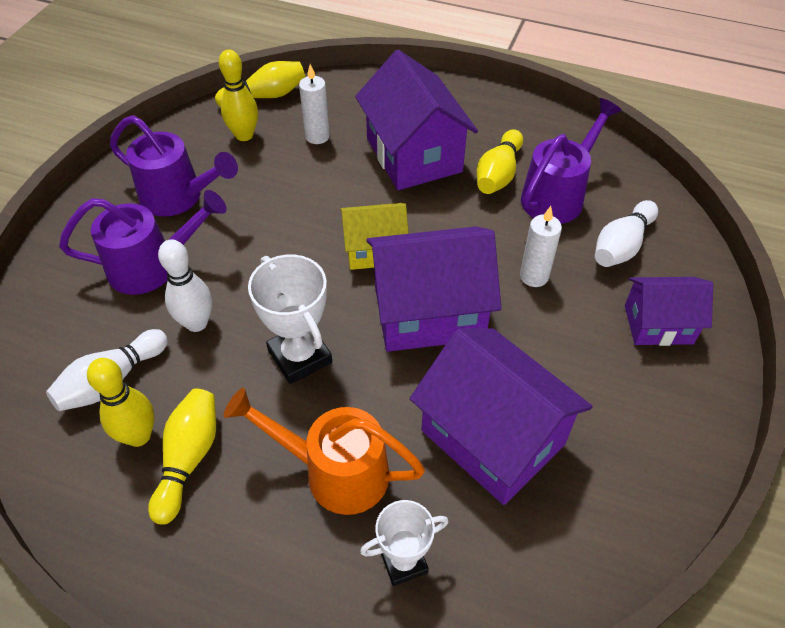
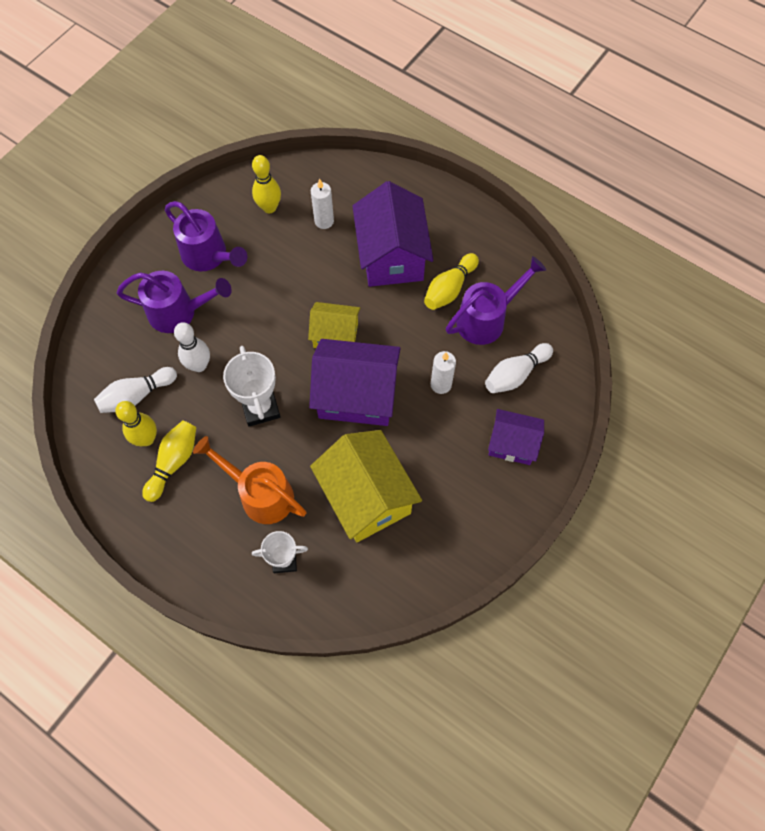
camera: 15 degrees right, 15 degrees up
yellow bowling pin [215,61,305,107] -> none
purple house [410,328,593,505] -> yellow house [310,430,422,542]

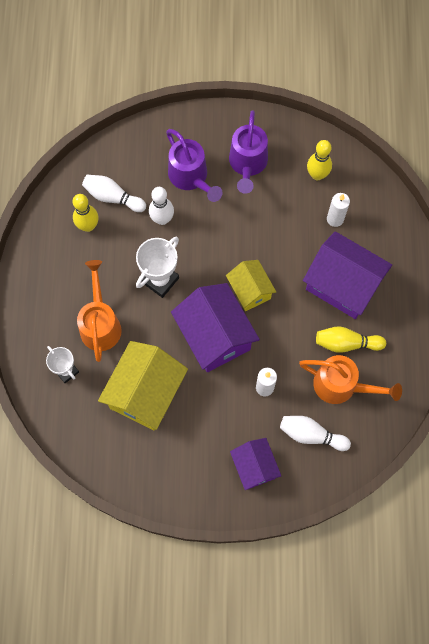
camera: 55 degrees right, 5 degrees up
yellow bowling pin [142,420,196,502] -> none
purple house [352,181,433,287] -> purple house turned 75 degrees clockwise [303,231,392,319]
purple watering can [446,256,546,345] -> orange watering can [299,355,402,404]

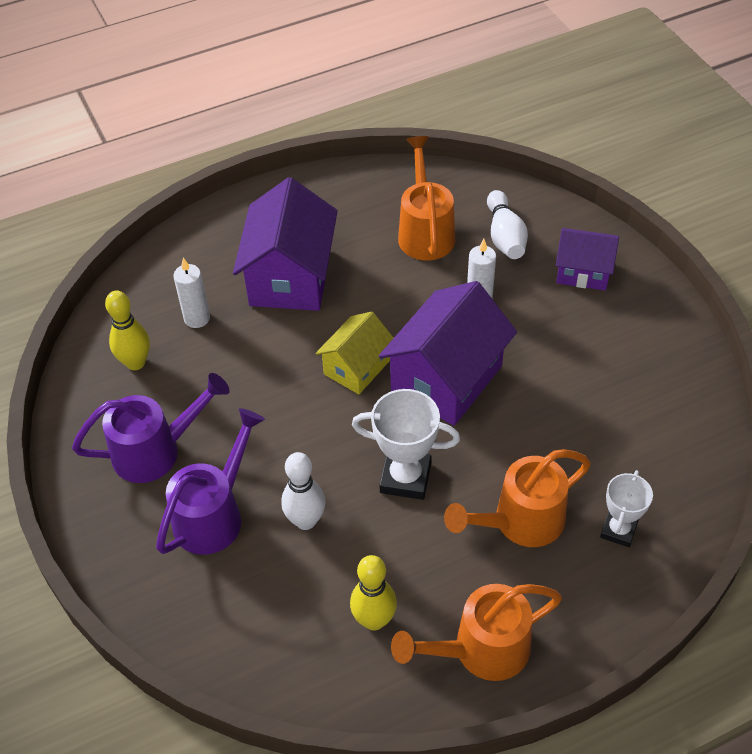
camera: 115 degrees left, 20 degrees down
white bowling pin [82,175,146,212] -> none
yellow house [98,341,188,431] -> none
purple house [230,438,281,490] -> purple house turned 60 degrees clockwise [556,228,619,291]
yellow bowling pin [316,326,386,353] -> none
none -> orange watering can [391,584,562,681]

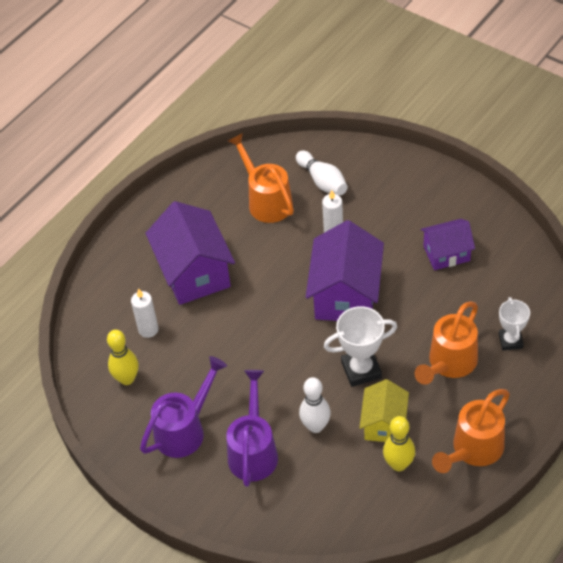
camera: 25 degrees left, 0 degrees up
yellow house [315,312,393,394] -> yellow house moved to [359,379,409,442]
purple house [556,228,619,291] -> purple house moved to [421,219,475,270]

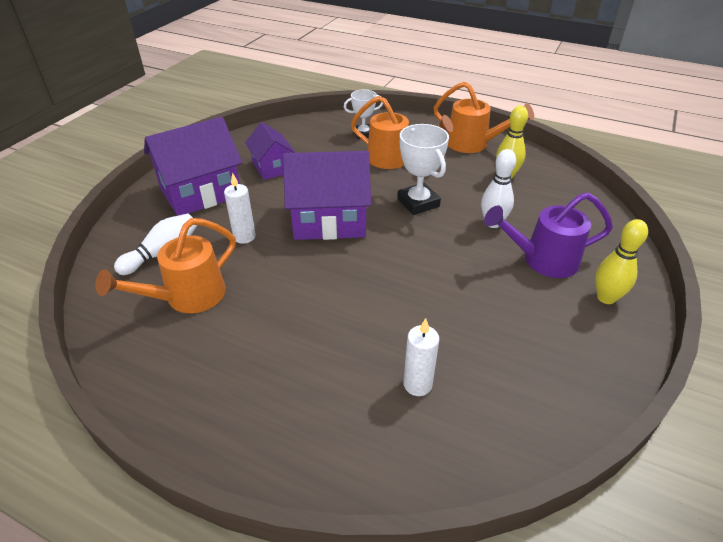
camera: 105 degrees left, 10 degrees down
yellow bowling pin [107,330,139,385] -> yellow bowling pin moved to [595,219,648,304]
purple watering can [140,356,227,458] -> none
purple house [145,201,235,305] -> purple house moved to [144,117,242,216]
yellow house [359,379,409,442] -> none

